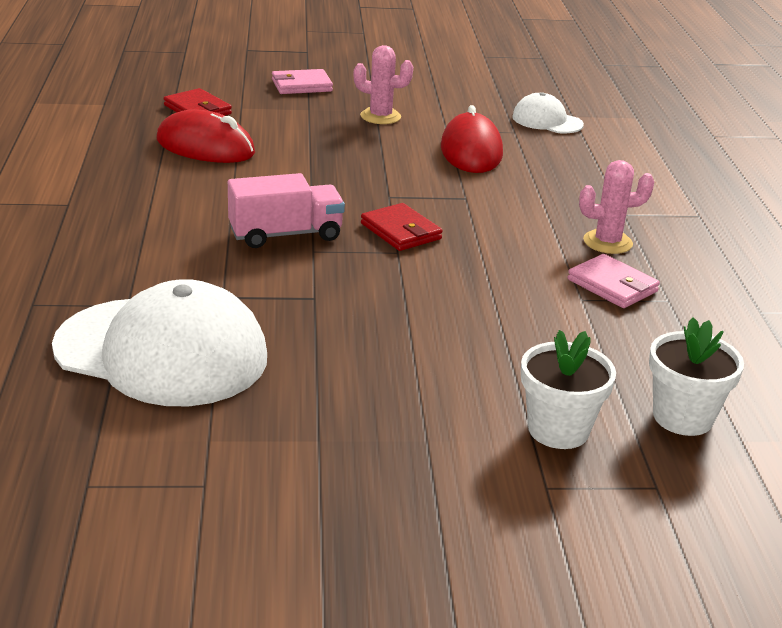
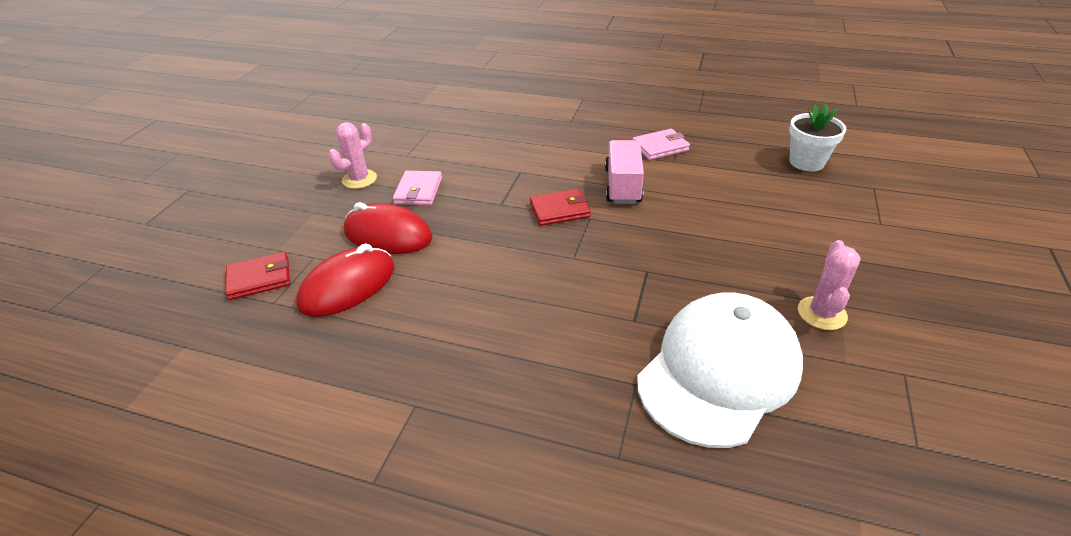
camera: 65 degrees left, 10 degrees up
pink truck [228,173,345,248] -> pink truck moved to [605,140,644,204]
pink wallet [272,69,333,94] -> pink wallet moved to [393,171,442,205]
red mouse [441,105,503,173] -> red mouse moved to [344,202,433,254]
white cap [512,92,584,134] -> none
white flower pot [521,330,616,449] -> none
pink cactus [579,160,654,254] -> pink cactus moved to [798,240,860,330]

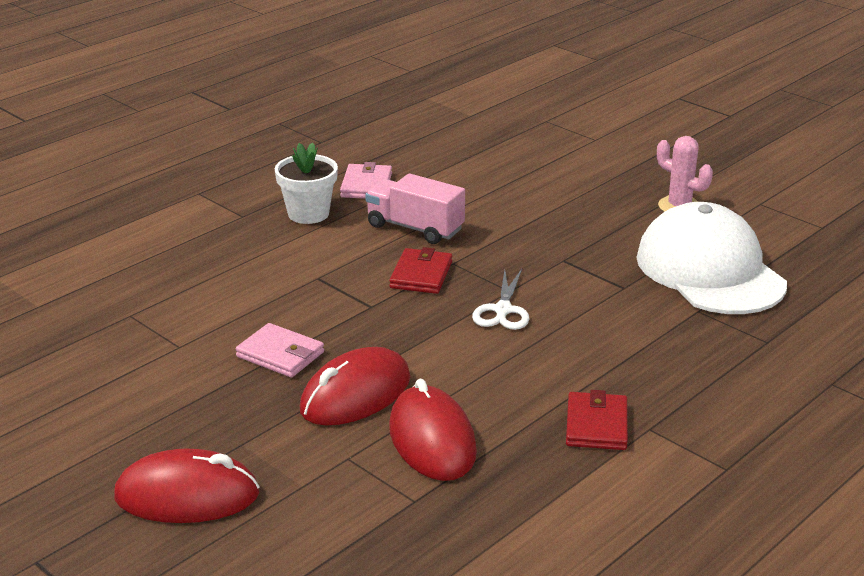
camera: 65 degrees left, 10 degrees down
red wallet [225,252,290,300] -> red wallet moved to [566,390,628,450]
pink cactus [328,122,377,189] -> none
white flower pot [789,104,846,171] -> white flower pot moved to [275,142,338,224]
none -> red mouse [114,449,260,523]
none -> white scissors [472,269,529,330]

